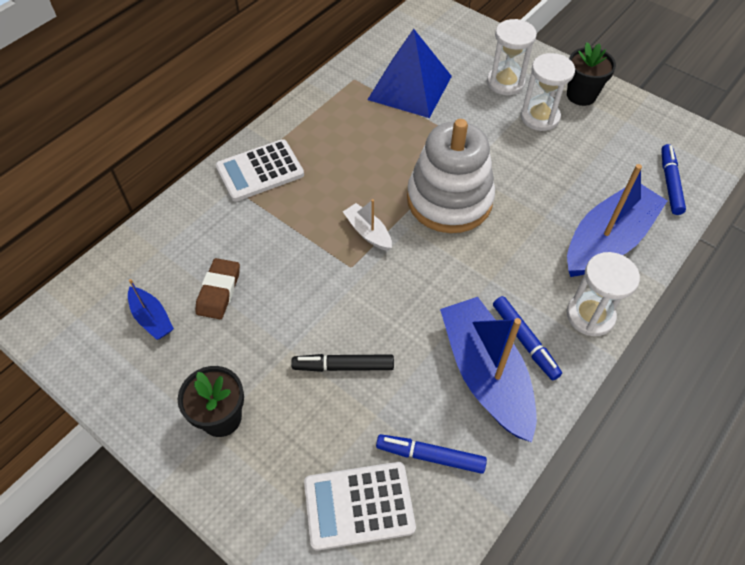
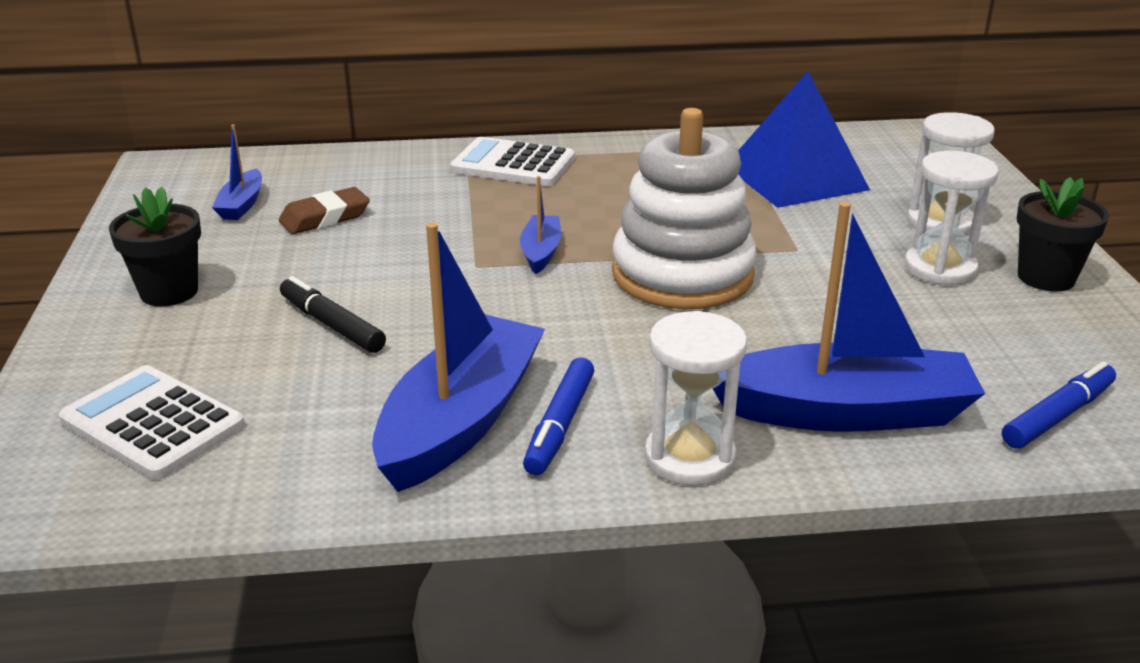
camera: 45 degrees right, 25 degrees down
white boat [343,199,392,251] -> blue boat [520,176,561,274]
blue marker [376,434,487,474] -> none

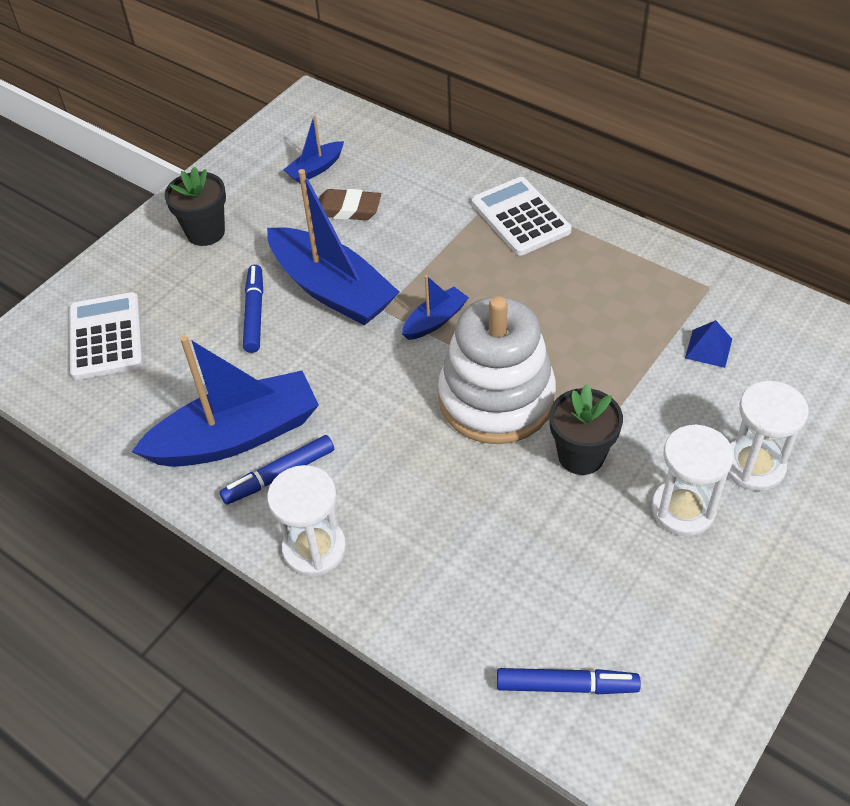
camera: 45 degrees right, 20 degrees up
black marker [280,276,386,353] -> blue marker [243,265,263,353]
blue boat [713,202,985,432] -> blue boat moved to [267,169,399,326]
blue pyramid [738,71,870,208] -> blue pyramid [685,320,732,368], size x0.41
black flower pot [1017,177,1109,292] -> black flower pot moved to [550,384,623,475]

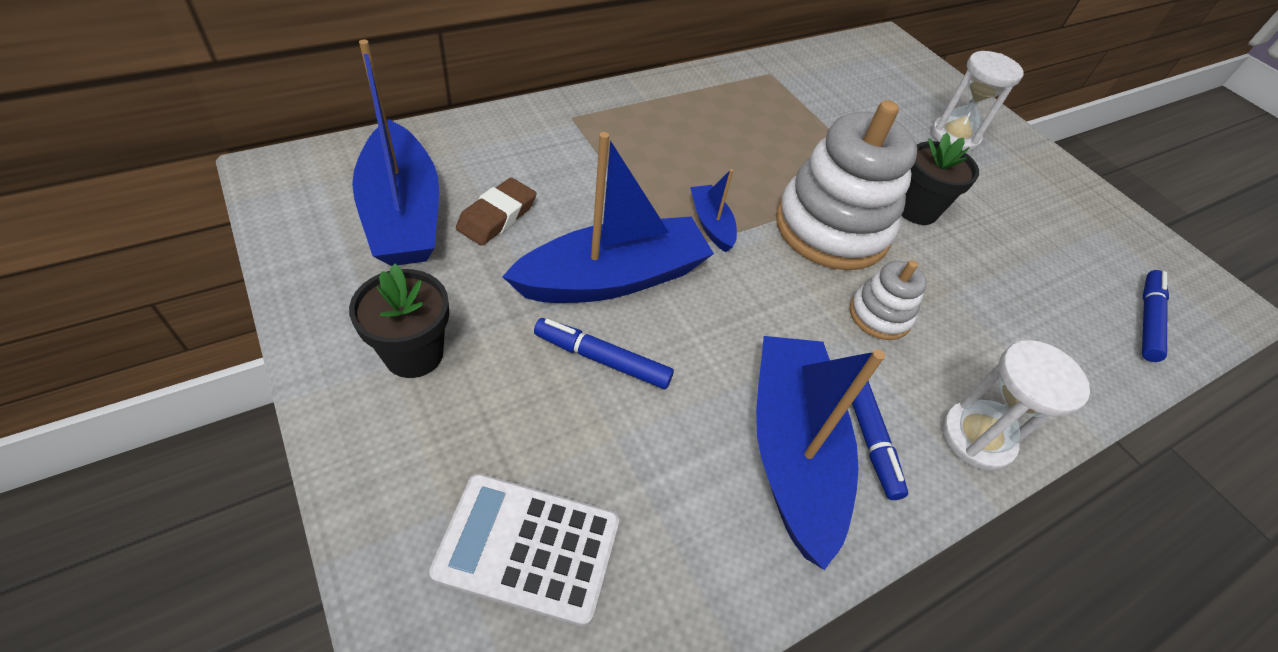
camera: 75 degrees left, 0 degrees up
blue boat [283,115,344,183] -> blue boat [352,39,439,266], size x2.10
white calculator [471,177,572,256] -> none
white hourglass [651,424,734,536] -> none
blue pyramid [685,320,732,368] -> none
none -> white stacking toy [850,260,927,340]

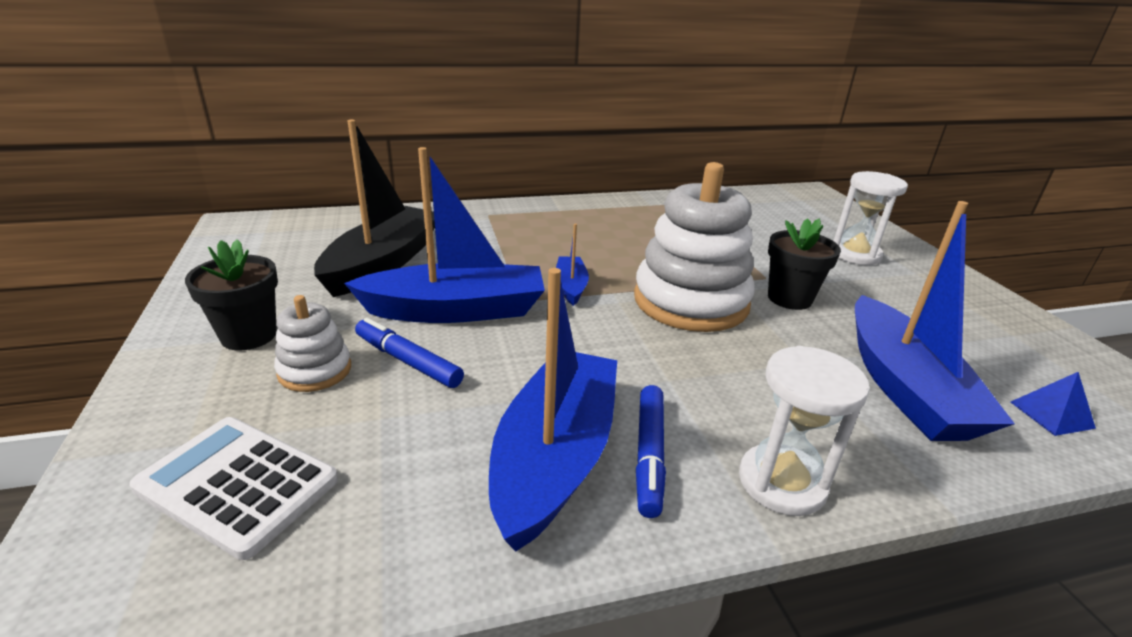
camera: 20 degrees right, 20 degrees down
blue boat [352,39,439,266] -> blue boat moved to [855,201,1015,441]
brown eraser [456,178,536,246] -> black boat [314,120,435,297]
white stacking toy [850,260,927,340] -> white stacking toy moved to [274,295,351,392]
blue marker [1142,270,1169,362] -> blue pyramid [1011,372,1096,436]

